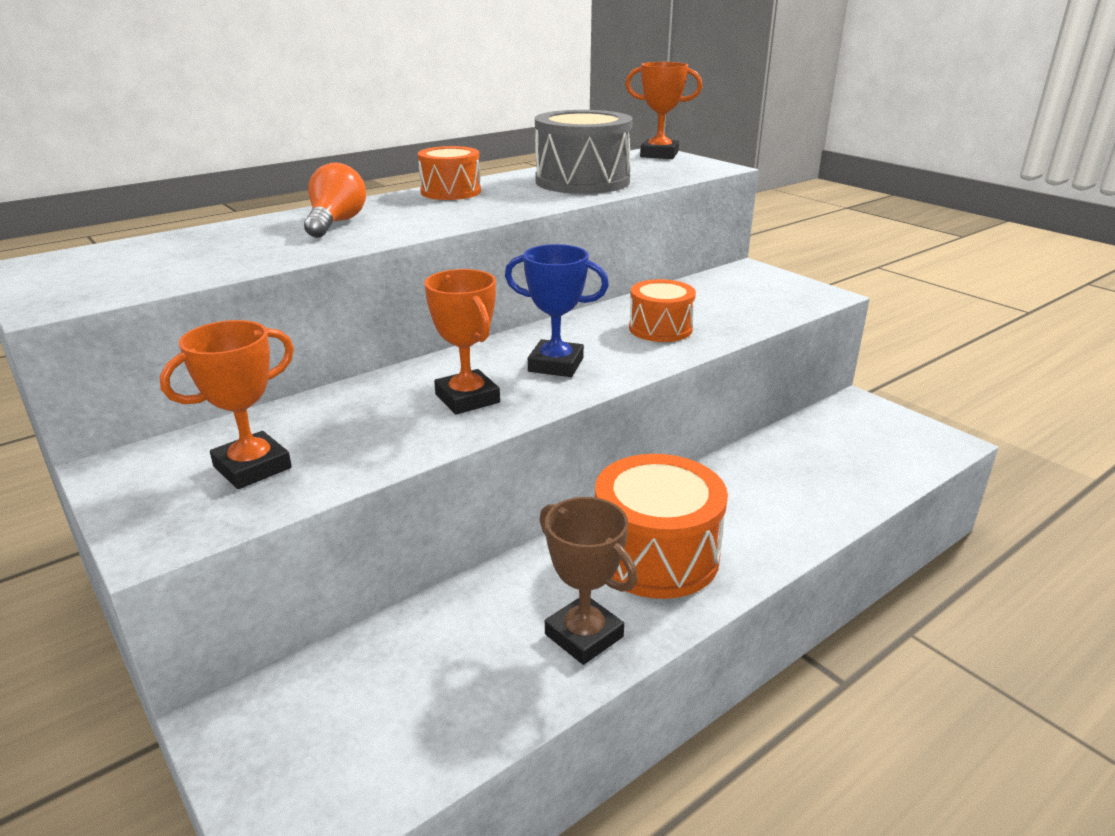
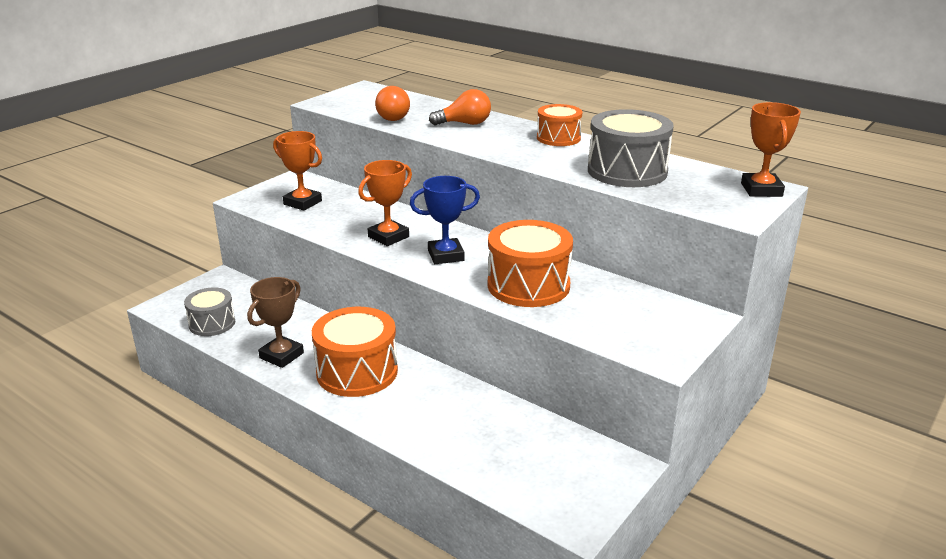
camera: 75 degrees right, 0 degrees up
blue trophy [505,244,609,377] -> blue trophy turned 75 degrees clockwise [410,176,480,264]
orange drum [629,279,696,342] -> orange drum [488,220,573,307], size x1.65
none -> grey drum [184,287,235,336]
none -> orange light bulb [375,86,410,121]

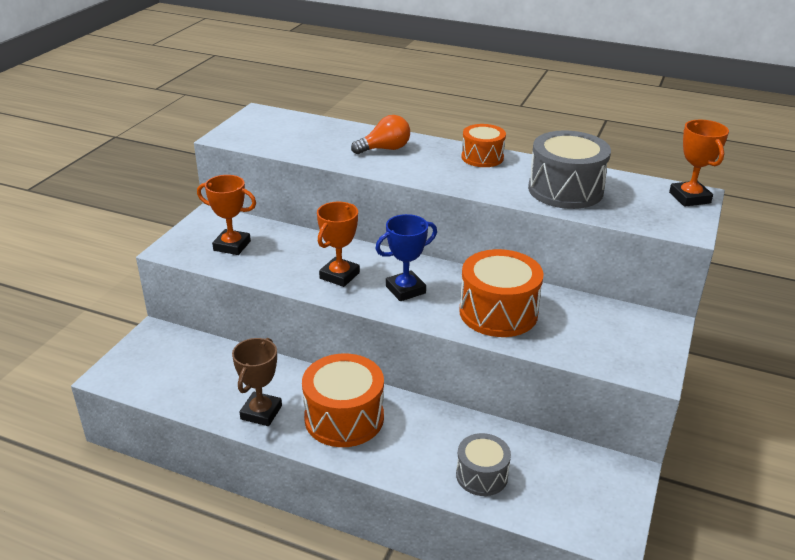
camera: 15 degrees left, 5 degrees up
grey drum [184,287,235,336] -> grey drum moved to [456,433,511,496]
orange light bulb [375,86,410,121] -> none

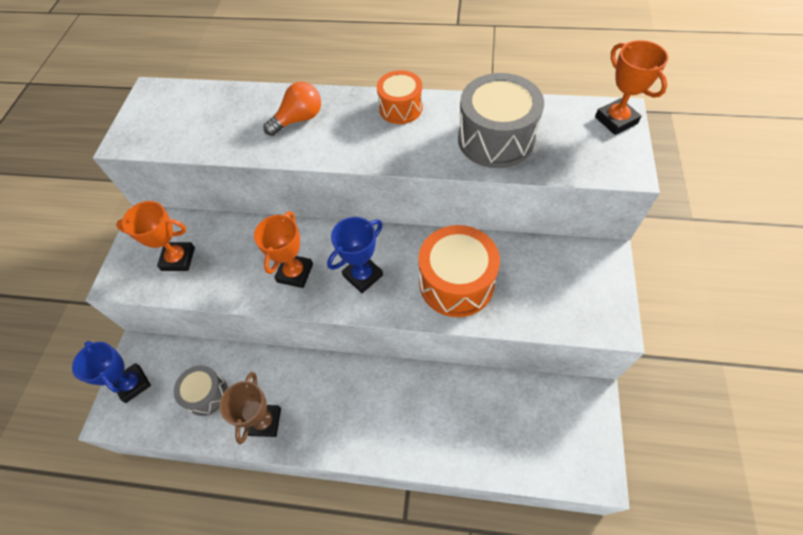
camera: 10 degrees left, 25 degrees up
orange drum [302,353,384,447] -> none
grey drum [456,433,511,496] -> grey drum moved to [174,365,228,416]
none -> blue trophy [72,341,151,403]

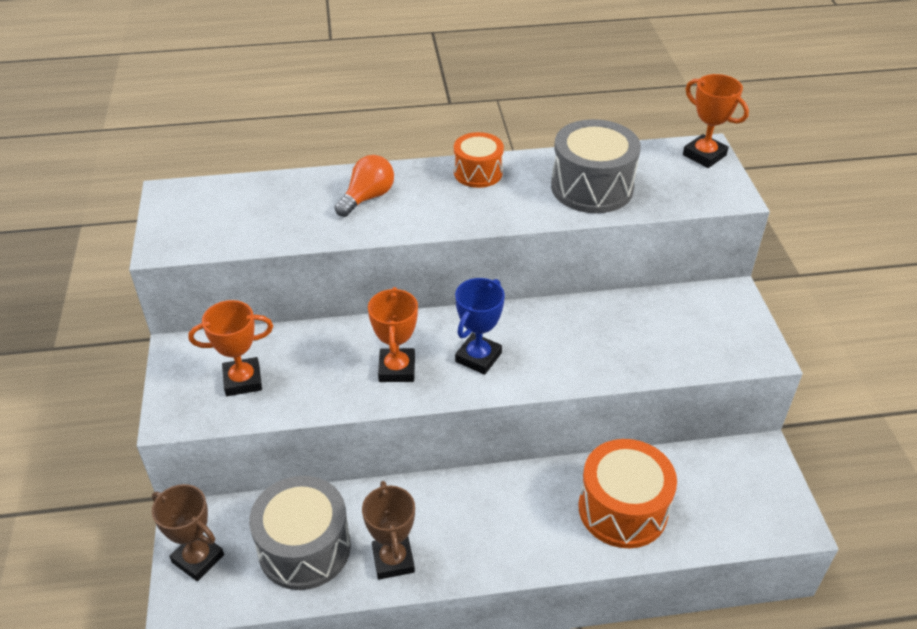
camera: 20 degrees left, 15 degrees down
blue trophy [72,341,151,403] -> brown trophy [152,484,224,581]
grey drum [174,365,228,416] -> grey drum [249,476,351,590], size x1.65
orange drum [418,225,500,317] -> orange drum moved to [579,439,677,548]

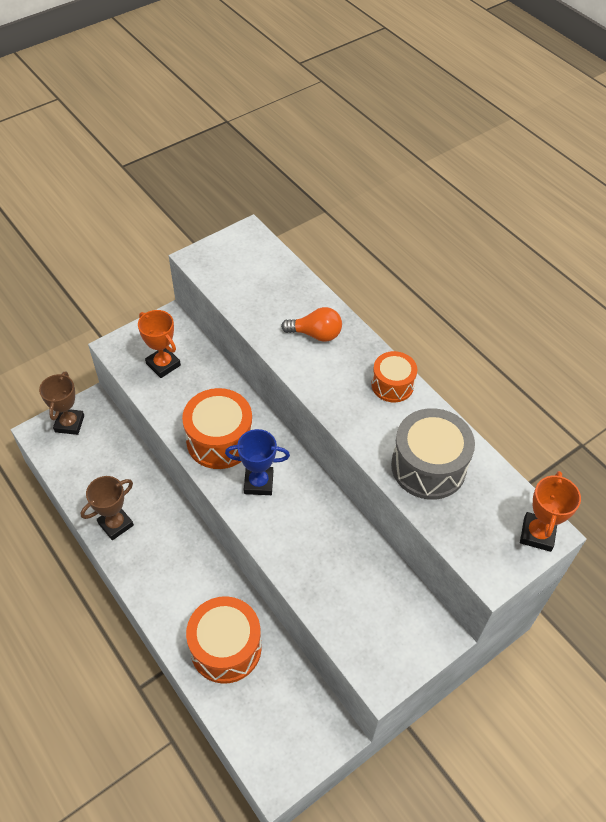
camera: 60 degrees right, 10 degrees up
grey drum [249,476,351,590] -> none
orange trophy [368,287,418,382] -> orange drum [182,388,252,469]

